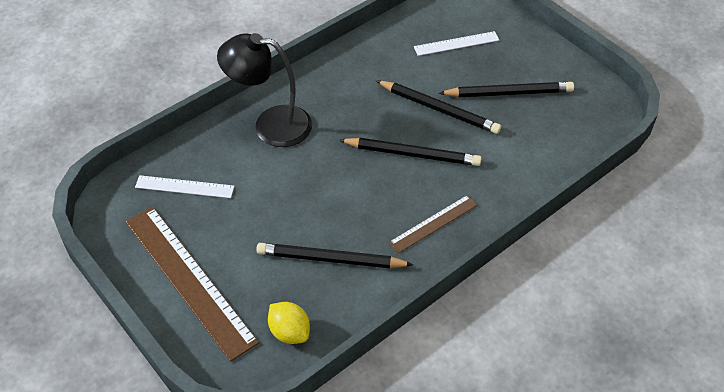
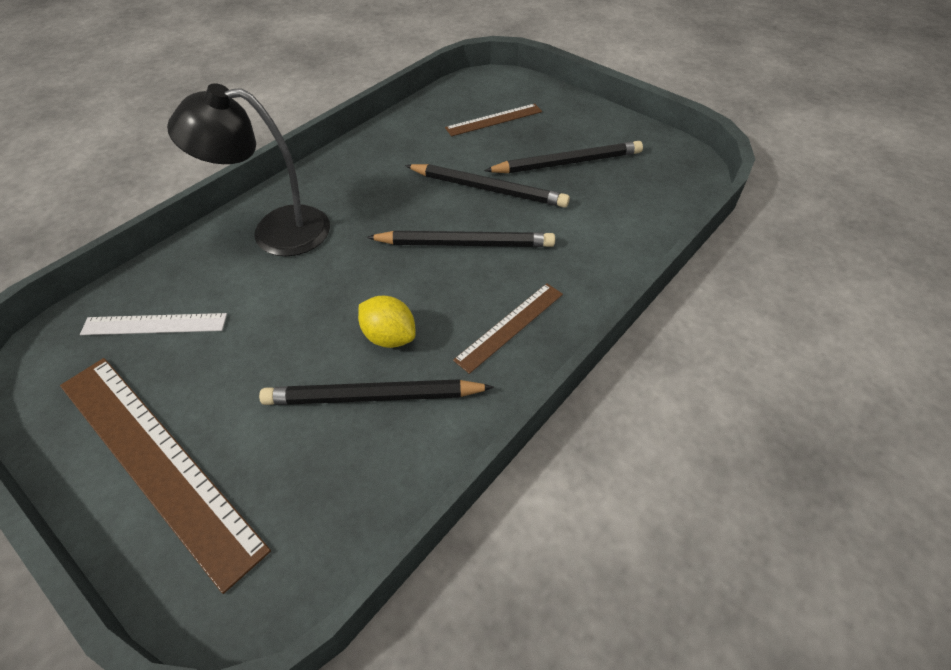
camera: 10 degrees left, 0 degrees up
yellow lemon [268,302,310,344] -> yellow lemon moved to [358,296,416,348]
white ruler [414,31,499,56] -> brown ruler [445,104,542,136]

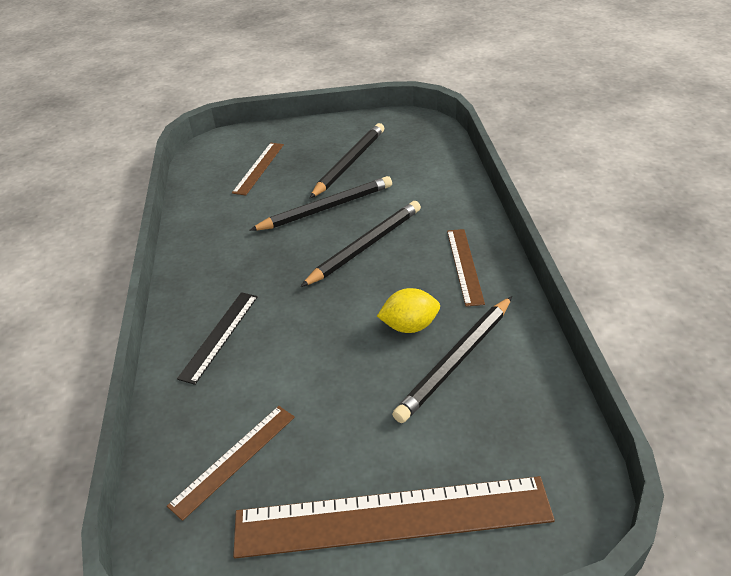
camera: 45 degrees left, 10 degrees down
white ruler [80,313,227,335] -> brown ruler [167,406,295,521]
black lamp [167,83,330,256] -> black ruler [177,292,258,385]

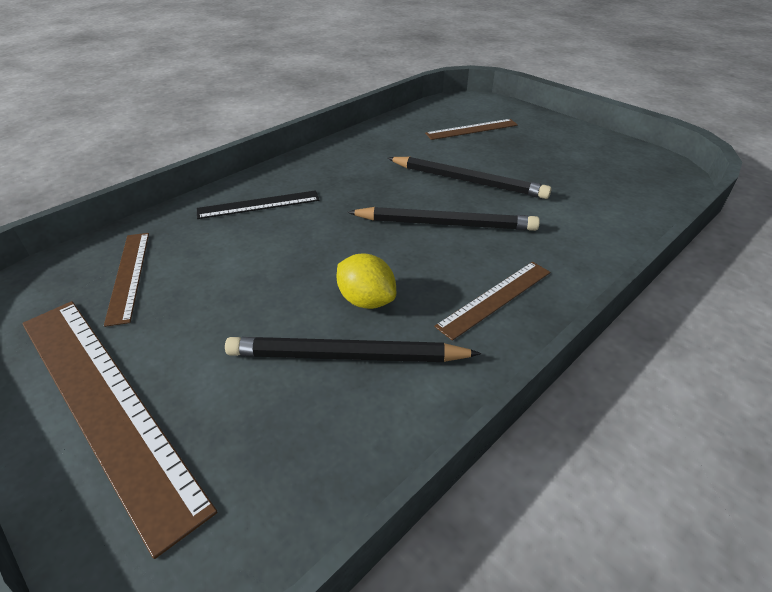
camera: 50 degrees right, 0 degrees up
brown ruler [167,406,295,521] -> brown ruler turned 75 degrees clockwise [104,233,149,327]
black pencil [310,123,384,198] -> none

